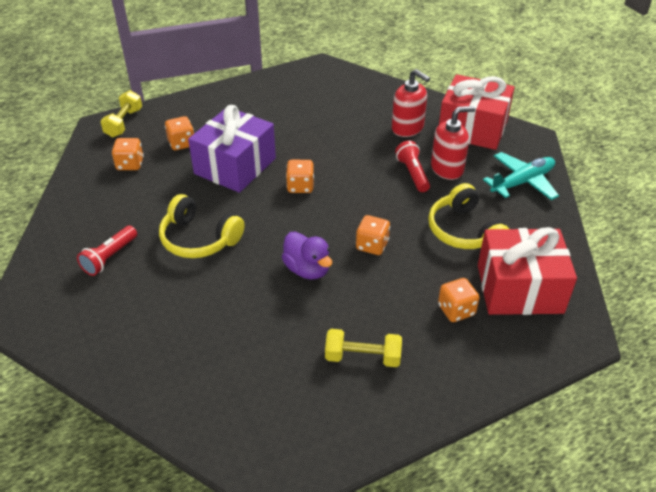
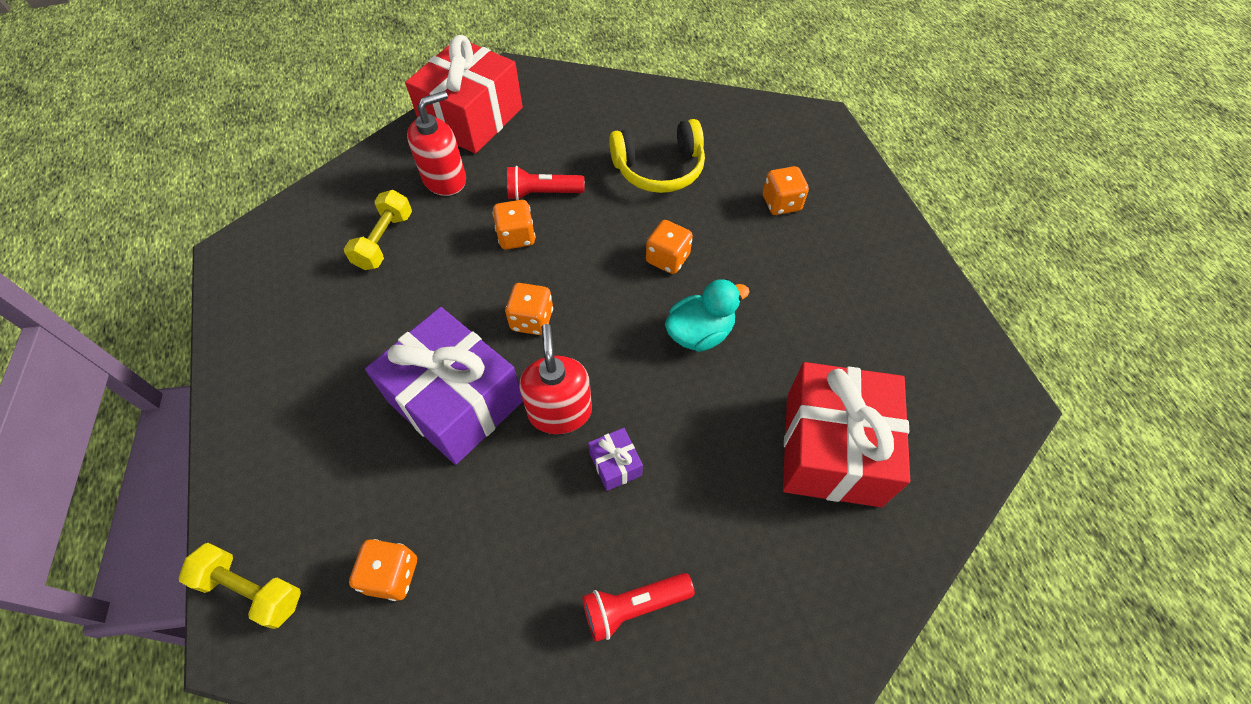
camera: 80 degrees left, 15 degrees up
red flashlight [77,225,137,276] -> red flashlight turned 120 degrees clockwise [582,573,695,642]
yellow headphones [159,194,245,258] -> purple gift [588,428,643,491]
orange dice [165,116,194,150] -> orange dice moved to [492,200,535,250]
purple duck [282,232,332,279] -> turquoise duck [665,279,750,352]
yellow dumbbell [325,329,402,367] -> yellow dumbbell moved to [344,190,412,270]
red soap dispenser [431,106,475,180] -> red soap dispenser moved to [519,324,592,434]
red gift [478,227,577,315] -> red gift moved to [783,362,910,507]
turquoise plane [483,152,559,200] -> none

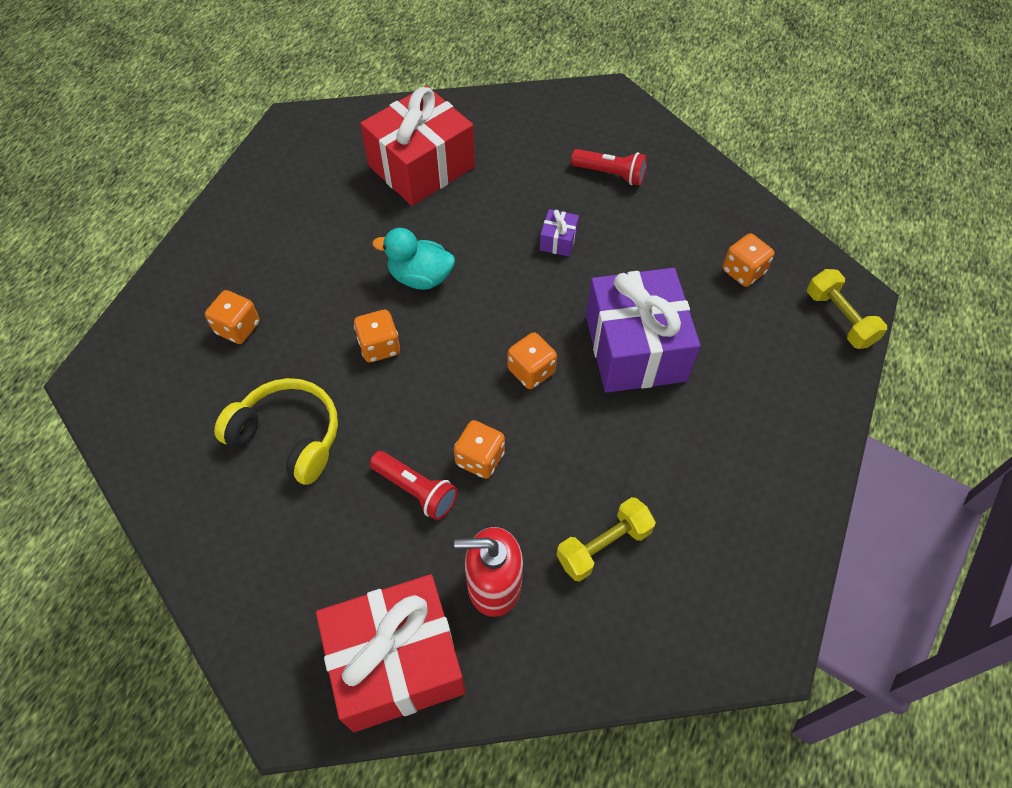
camera: 140 degrees left, 0 degrees up
red soap dispenser [519,324,592,434] -> none

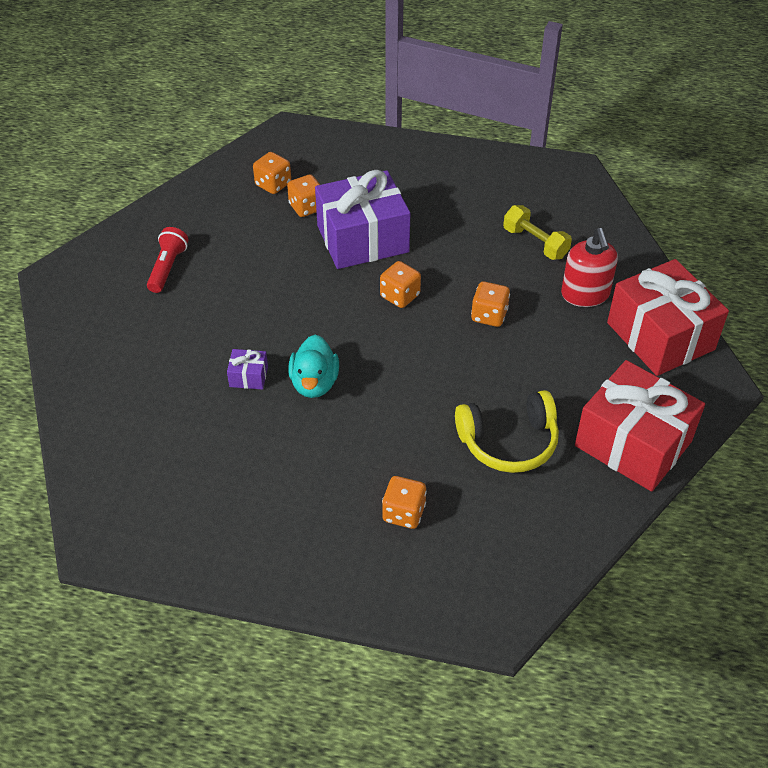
camera: 100 degrees left, 10 degrees down
yellow headphones [214,378,338,485] -> yellow headphones turned 120 degrees counterclockwise [455,390,559,473]
orange dice [354,310,400,362] -> orange dice moved to [287,174,320,217]
red gift [360,86,475,206] -> red gift moved to [575,360,705,492]
red flashlight [370,451,458,520] -> none
purple gift [540,209,579,257] -> purple gift moved to [227,349,268,390]
yellow dumbbell [807,269,887,349] -> none

